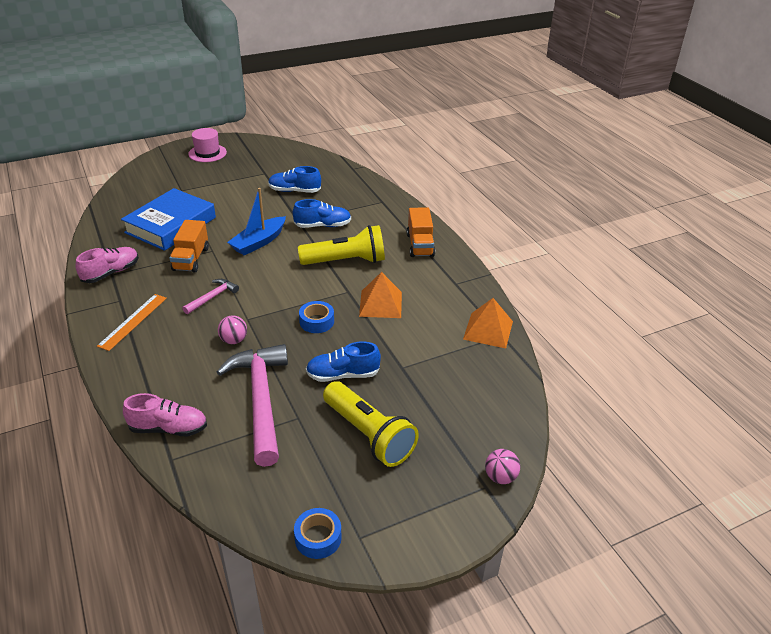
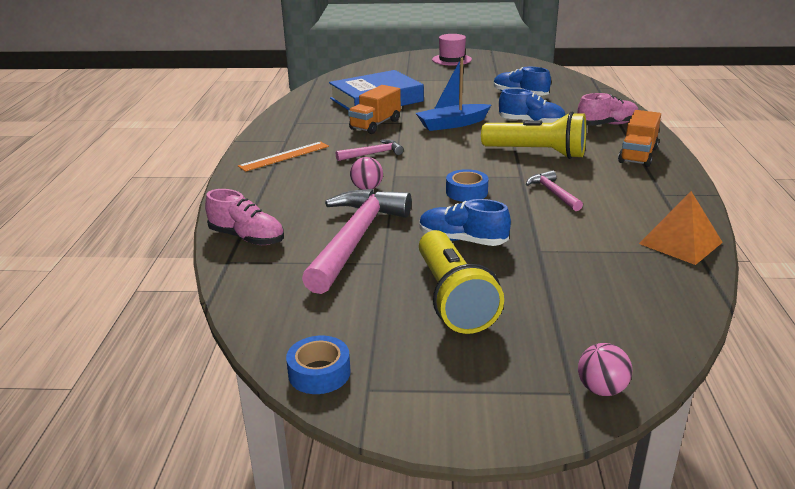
camera: 30 degrees right, 10 degrees down
pink shoe [75,247,139,283] -> pink shoe moved to [577,93,638,126]
orange pyramid [359,272,402,318] -> pink hammer [526,170,583,211]

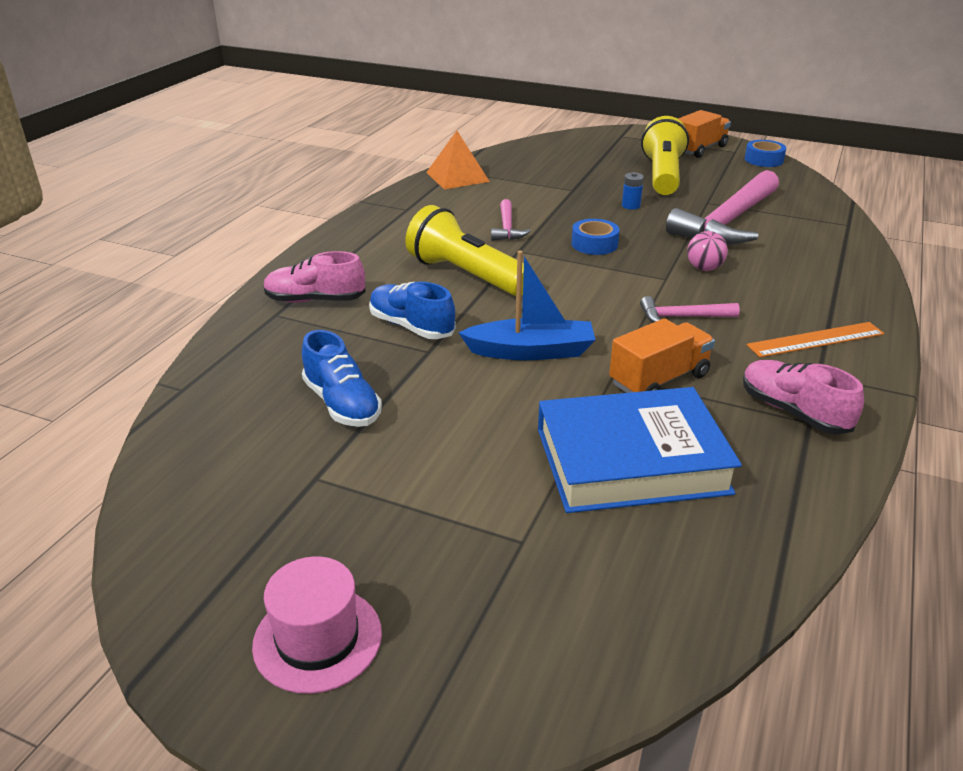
camera: 160 degrees left, 5 degrees up
pink shoe [205,189,284,245] -> pink shoe moved to [743,360,864,435]
blue shoe [419,199,511,246] -> blue battery [622,172,644,210]
pink ball [578,343,632,396] -> none
orange truck [618,110,661,167] -> orange truck moved to [678,110,731,158]

